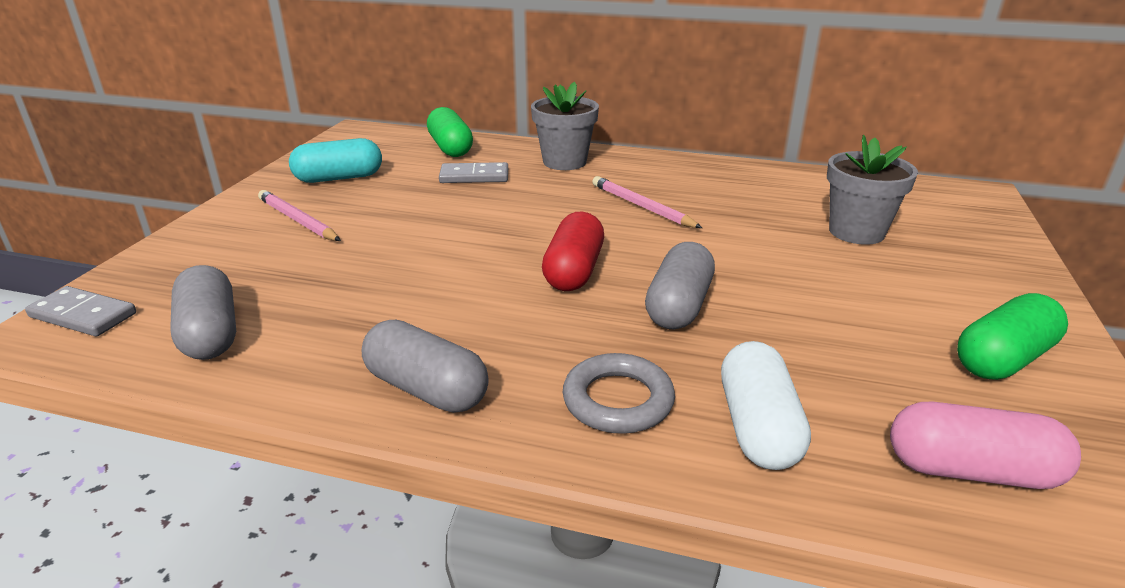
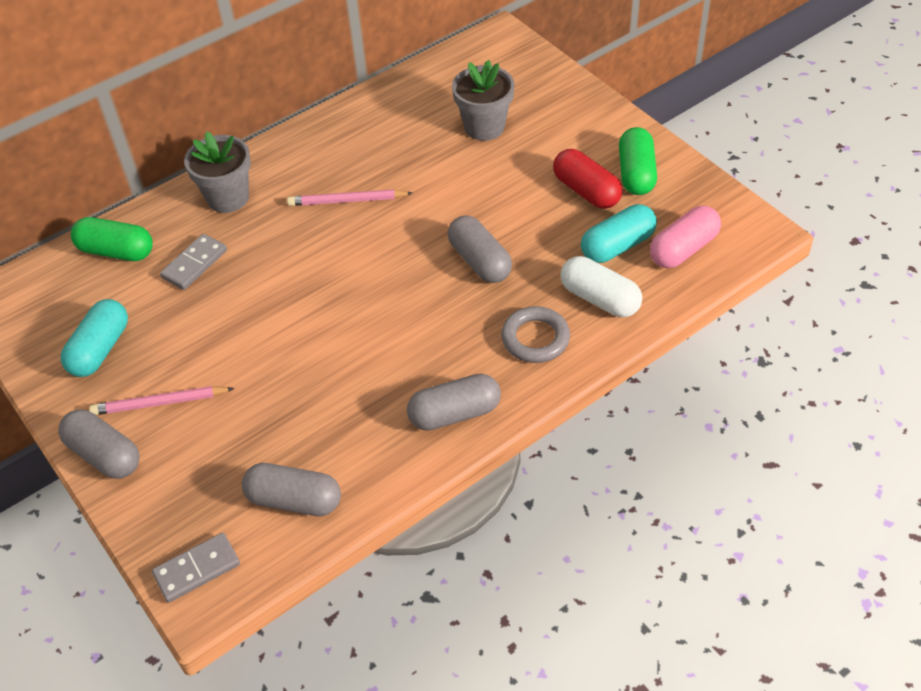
camera: 50 degrees left, 20 degrees up
red capsule [542,211,604,291] -> red capsule moved to [553,149,622,209]
none -> grey capsule [58,409,140,479]
none -> turquoise capsule [581,204,657,263]

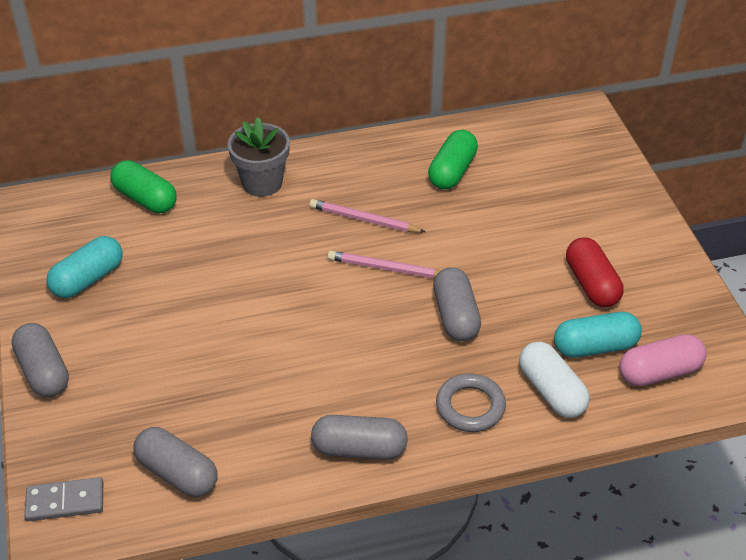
camera: 20 degrees right, 5 degrees down
pink pencil [89,386,235,415] -> pink pencil moved to [328,251,440,278]
grey domino [160,234,227,290] -> none
grey flower pot [452,60,514,141] -> none
green capsule [619,127,657,195] -> green capsule moved to [428,130,478,190]

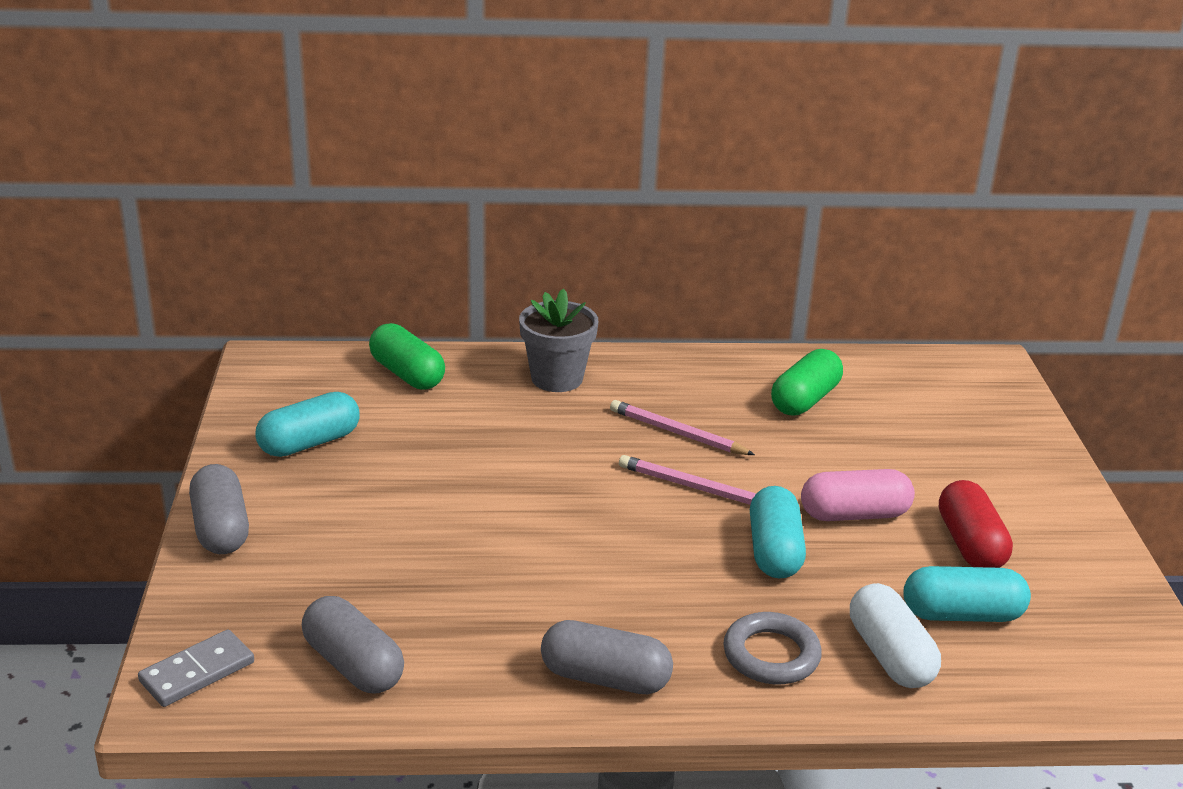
camera: 10 degrees right, 15 degrees down
grey domino [24,477,103,521] -> grey domino turned 45 degrees counterclockwise [138,630,254,707]
grey capsule [433,267,481,341] -> turquoise capsule [750,486,806,578]
pink capsule [620,334,706,386] -> pink capsule moved to [801,469,915,521]

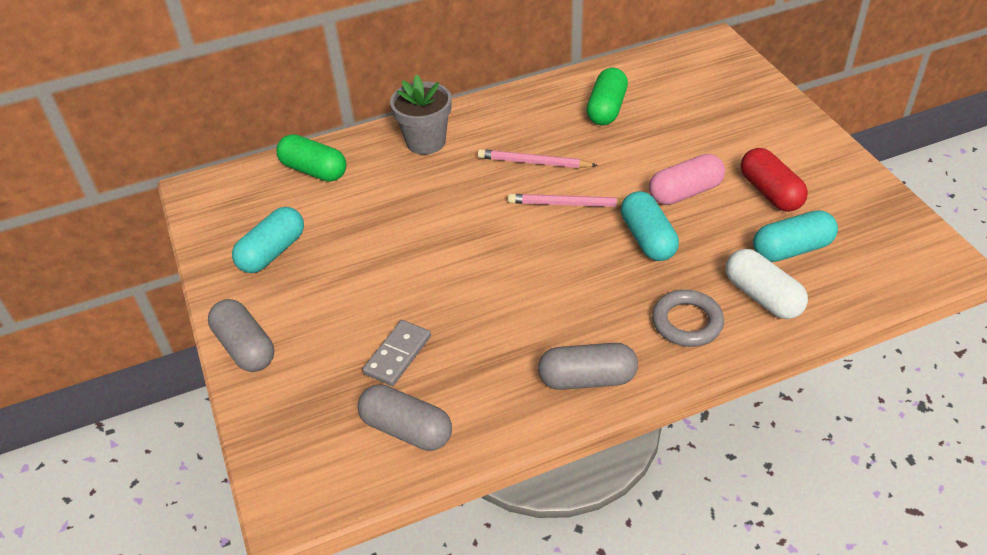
camera: 15 degrees left, 15 degrees up
grey domino [138,630,254,707] -> grey domino moved to [363,320,431,386]

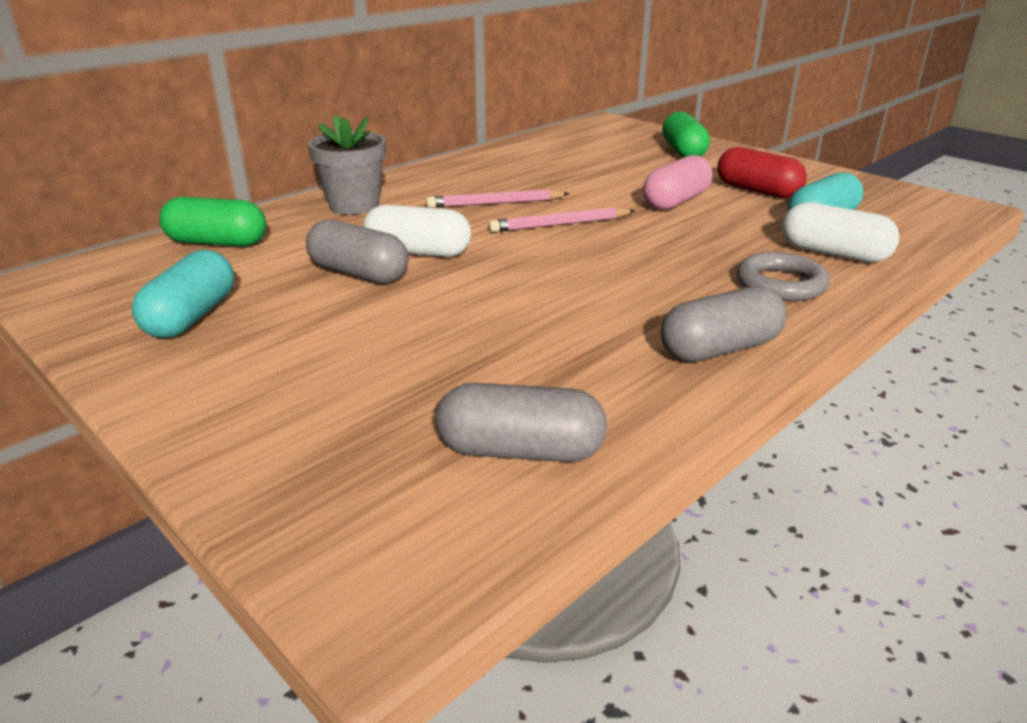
camera: 25 degrees left, 15 degrees down
grey capsule [208,299,274,372] -> grey capsule moved to [306,220,408,283]
grey domino [363,320,431,386] -> none
green capsule [587,68,628,125] -> green capsule moved to [662,111,710,157]
turquoise capsule [621,191,679,261] -> none
none -> white capsule [363,205,471,257]

